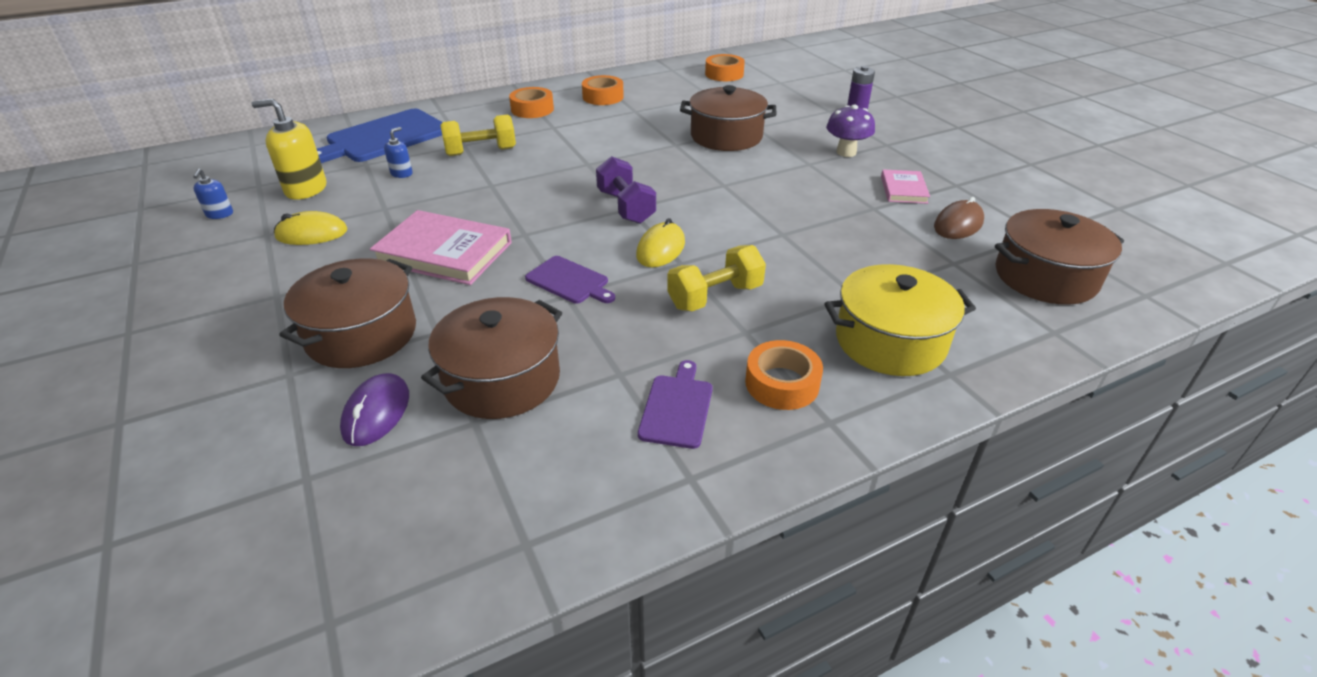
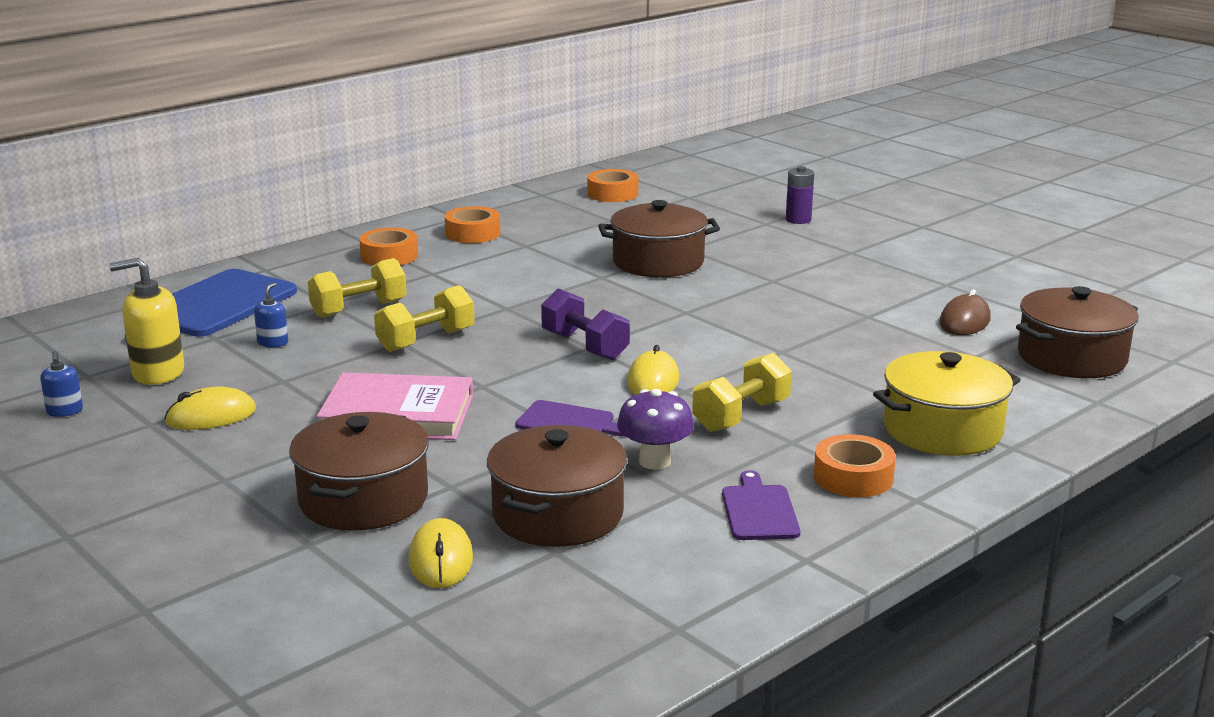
camera: 15 degrees left, 15 degrees down
purple mouse [340,373,409,446] -> yellow mouse [408,518,473,588]
purple mushroom [826,105,875,157] -> purple mushroom moved to [617,389,694,470]
pink book [881,169,930,204] -> none
none -> yellow dumbbell [374,285,475,352]

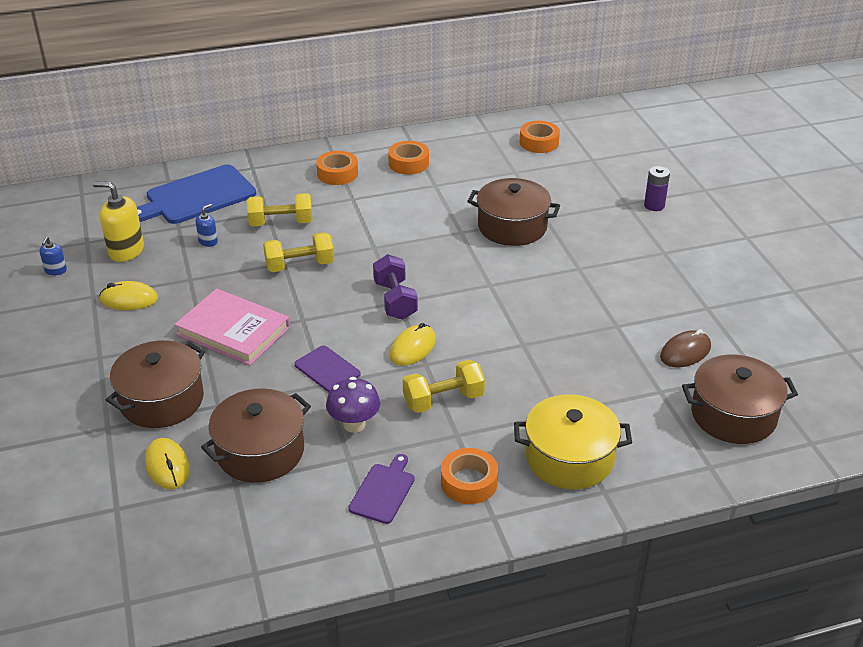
camera: 25 degrees right, 15 degrees up
yellow mouse [408,518,473,588] -> yellow mouse turned 45 degrees counterclockwise [145,438,190,489]

